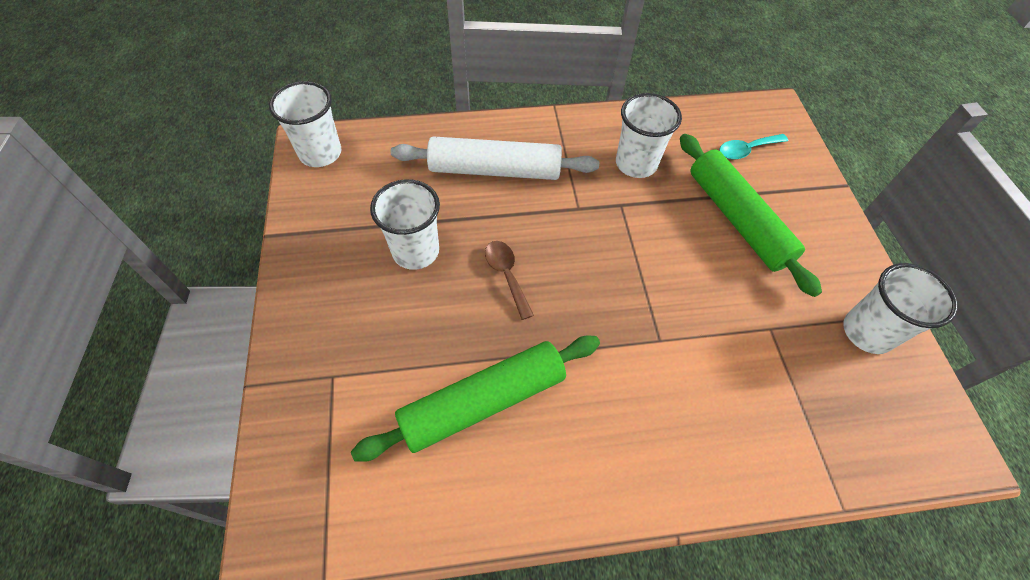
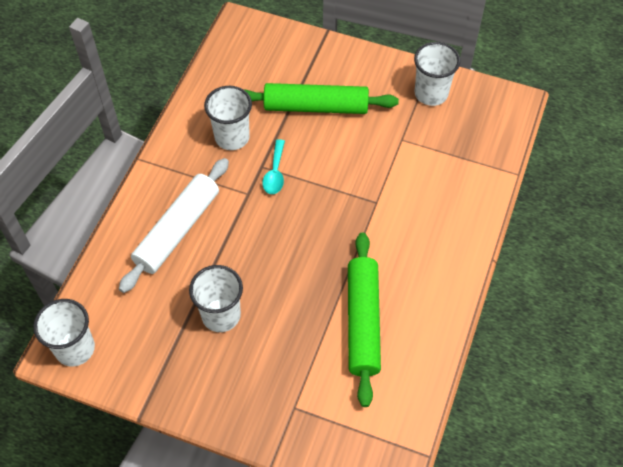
camera: 60 degrees left, 0 degrees up
brown spoon [485,241,534,320] -> none
turquoise spoon [719,134,788,159] -> turquoise spoon moved to [262,139,285,194]

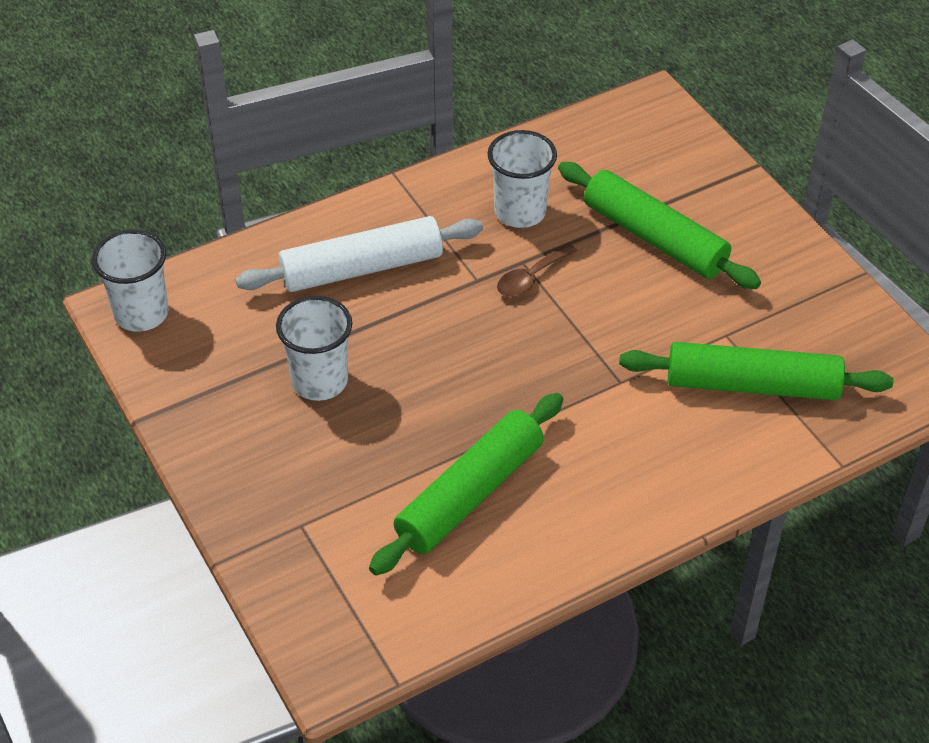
camera: 40 degrees right, 10 degrees down
turquoise spoon [262,139,285,194] -> brown spoon [497,243,577,297]
white cup [414,42,460,106] -> none
none -> green rolling pin [619,342,893,400]

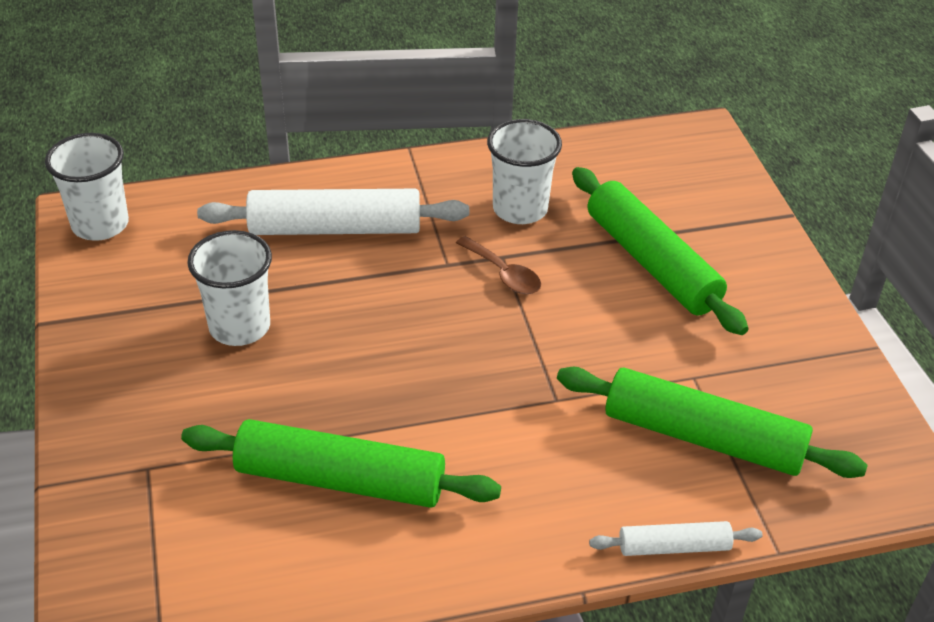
camera: 15 degrees right, 5 degrees down
green rolling pin [369,393,563,575] -> green rolling pin turned 45 degrees clockwise [181,419,501,508]
brown spoon [497,243,577,297] -> brown spoon turned 105 degrees counterclockwise [456,236,541,294]
none -> white rolling pin [589,521,762,556]

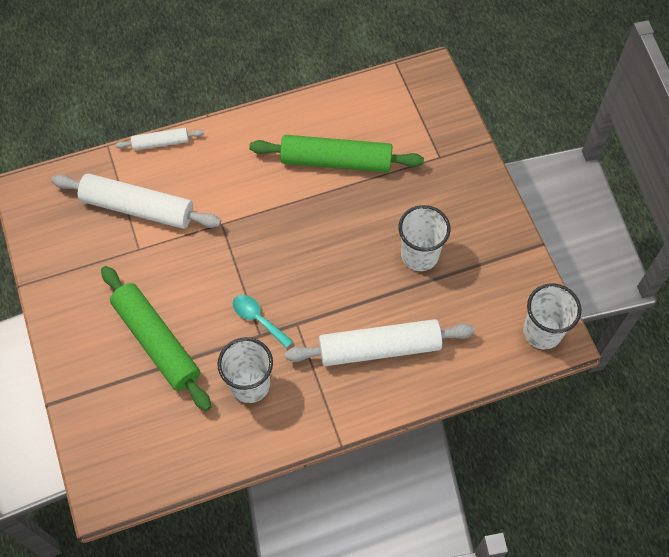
camera: 175 degrees right, 20 degrees up
brown spoon [456,236,541,294] -> turquoise spoon [233,295,293,349]
green rolling pin [557,367,868,478] -> white rolling pin [51,173,221,229]

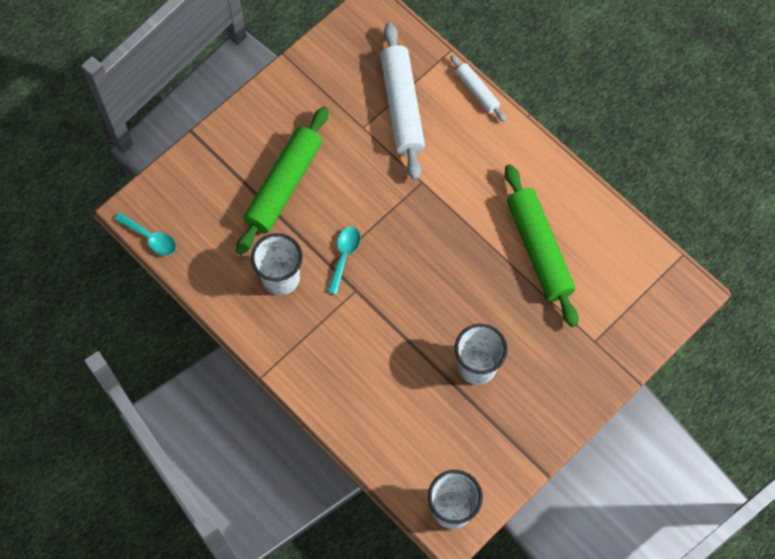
camera: 65 degrees right, 5 degrees up
white rolling pin [285,319,475,366] -> none
none -> turquoise spoon [114,212,176,255]

